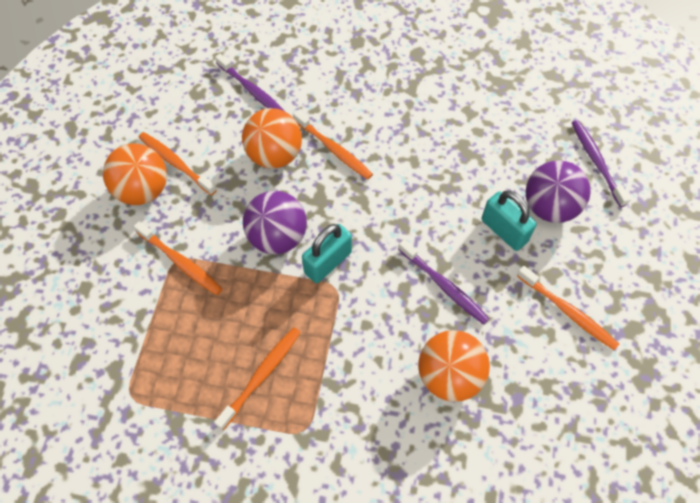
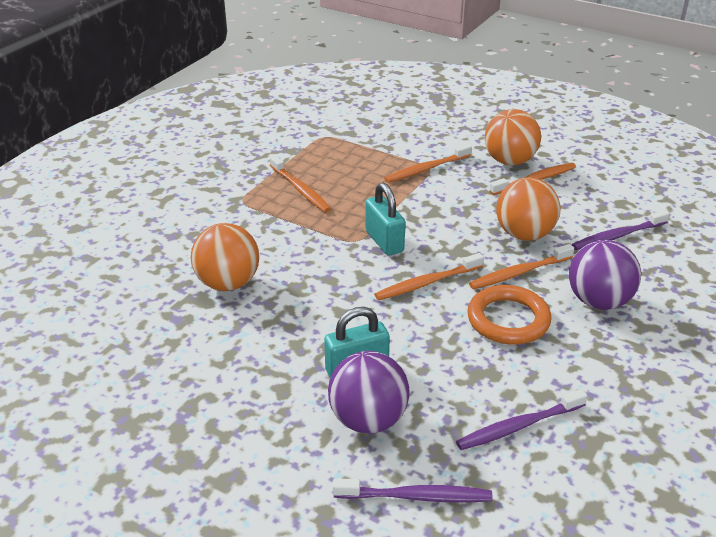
camera: 110 degrees right, 25 degrees down
purple ball [243,191,307,254] -> purple ball moved to [569,240,641,310]
purple toothbrush [398,239,490,325] -> purple toothbrush moved to [456,389,587,450]
orange toothbrush [517,266,619,350] -> orange toothbrush moved to [374,253,484,300]
none -> orange ring [467,285,551,345]

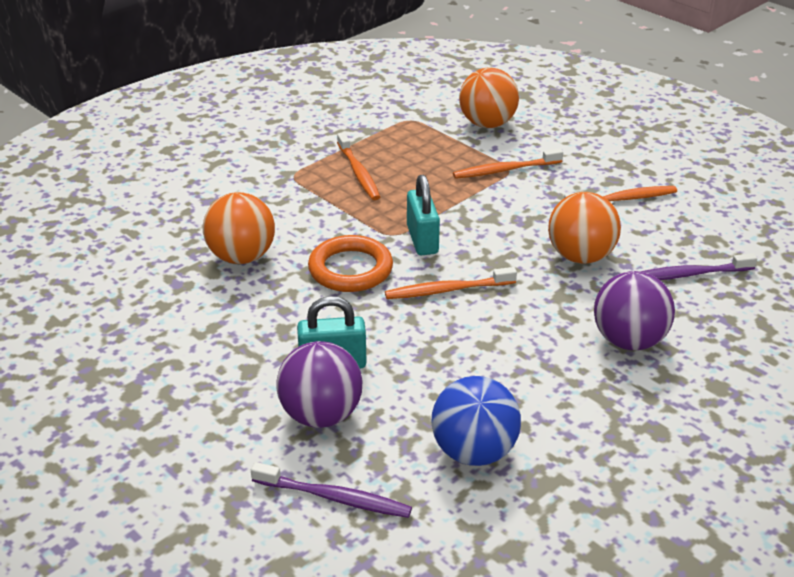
camera: 15 degrees right, 0 degrees up
purple toothbrush [456,389,587,450] -> blue ball [432,376,521,466]
orange ring [467,285,551,345] -> orange ring moved to [308,235,393,292]
orange toothbrush [469,244,574,289] -> none
orange ball [485,109,541,165] -> orange ball moved to [459,67,519,128]

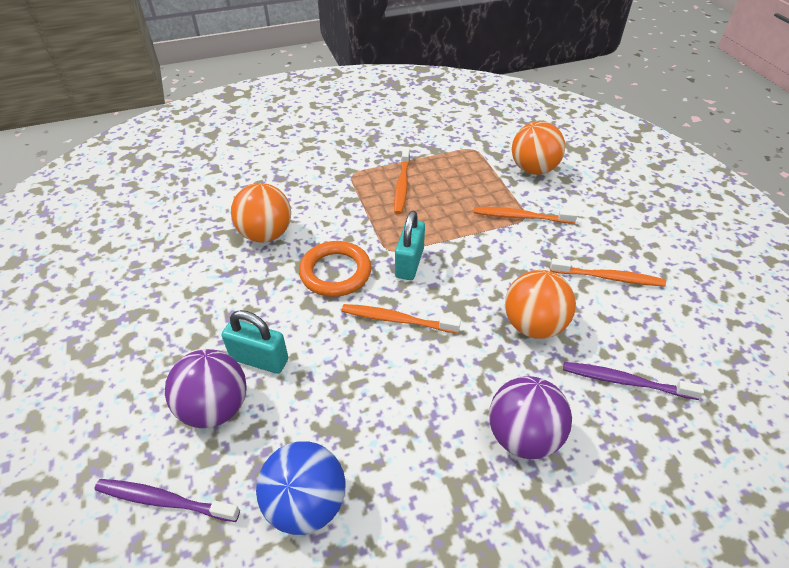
camera: 25 degrees right, 10 degrees up
purple toothbrush [251,462,412,518] -> purple toothbrush turned 150 degrees clockwise [94,479,240,522]

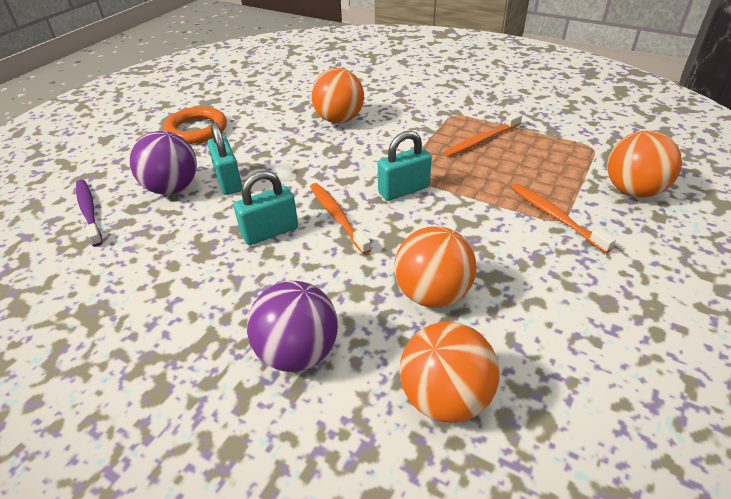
camera: 50 degrees right, 5 degrees down
blue ball [256,441,346,535] -> none
orange ring [299,241,371,297] -> orange ring moved to [163,106,227,144]
orange toothbrush [550,259,666,286] -> none
purple toothbrush [563,362,704,400] -> orange ball [400,321,500,423]
none -> turquoise padlock [234,171,298,245]

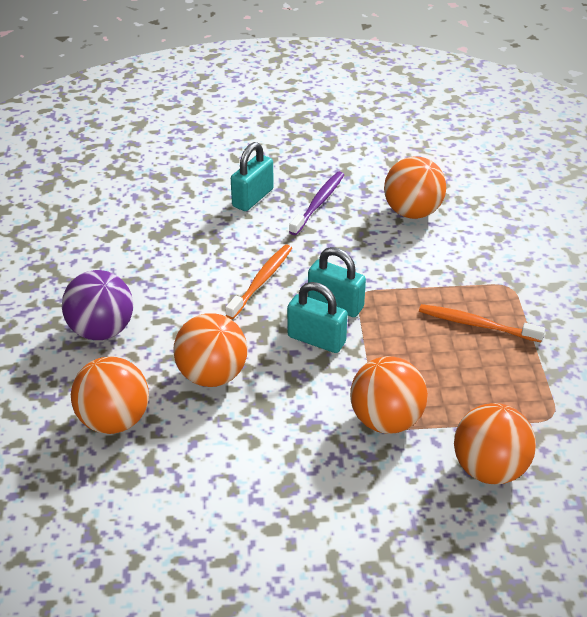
camera: 55 degrees right, 0 degrees up
purple toothbrush [76,179,103,247] -> purple toothbrush moved to [289,171,344,235]
purple ball [130,131,197,194] -> none
orange ring [163,106,227,144] -> none
turquoise padlock [234,171,298,245] -> turquoise padlock moved to [287,282,348,353]
orange toothbrush [511,184,616,253] -> orange ball [350,356,428,434]

